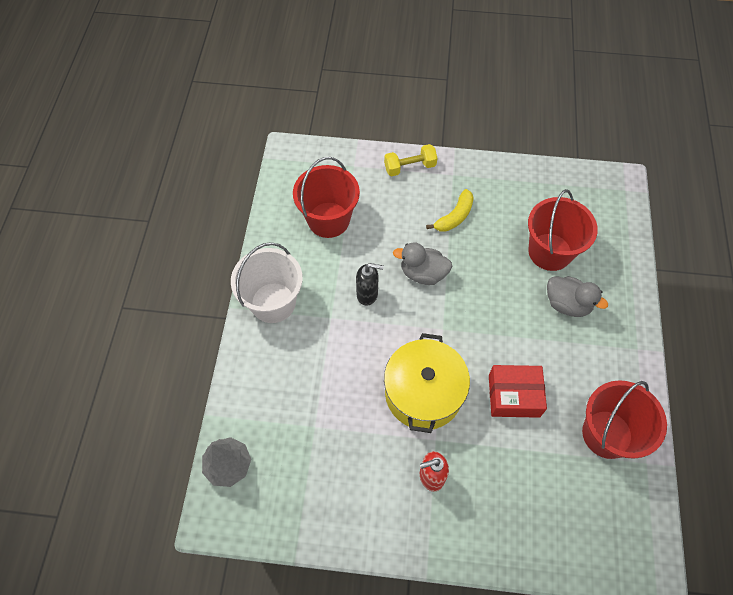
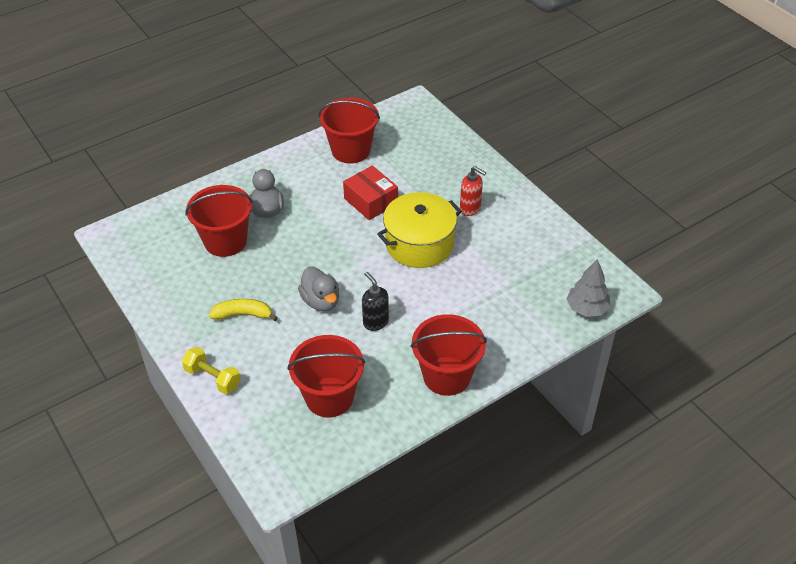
camera: 130 degrees left, 15 degrees down
white bucket [231,242,303,323] -> red bucket [411,314,487,396]

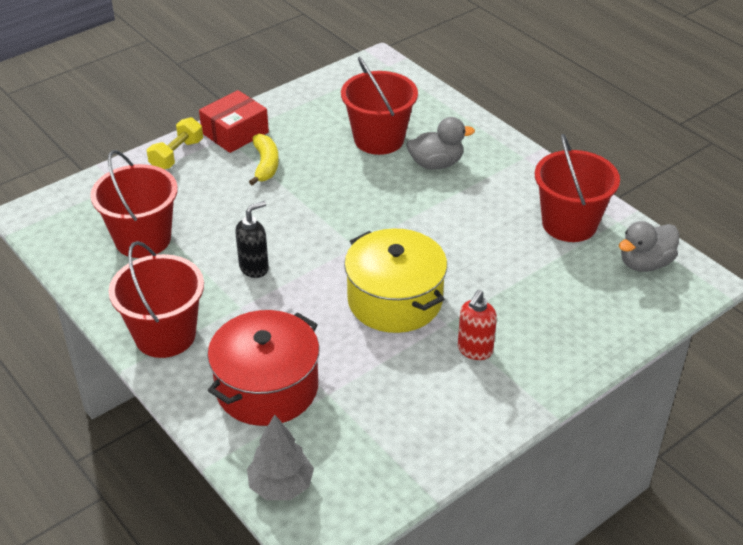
camera: 85 degrees right, 5 degrees down
grey duck [298,267,339,311] -> grey duck moved to [619,221,679,272]
red box [343,166,398,220] -> red box moved to [199,90,269,153]
none -> red pot [208,310,319,426]

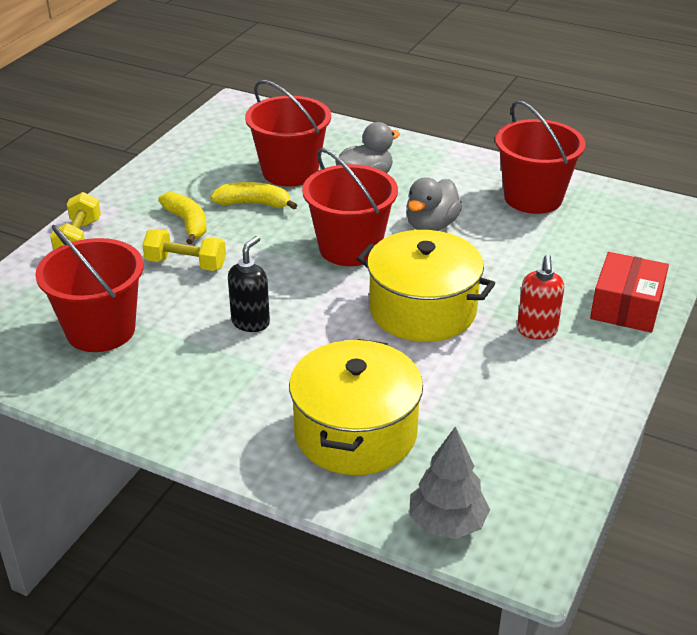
camera: 25 degrees left, 5 degrees down
red bucket [109,241,204,358] -> red bucket moved to [302,148,398,266]
red box [199,90,269,153] -> red box moved to [590,252,669,333]
red pot [208,310,319,426] -> yellow pot [289,339,423,475]
grey duck [619,221,679,272] -> grey duck moved to [406,177,462,231]
none -> yellow dumbbell [142,229,226,271]
none -> yellow banana [210,182,298,210]

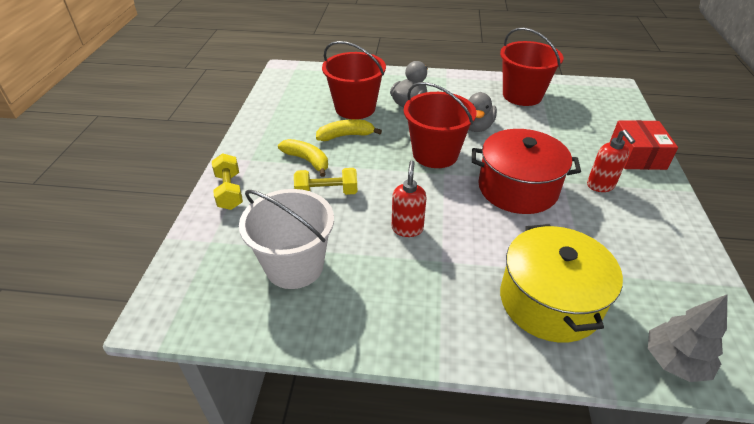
camera: 20 degrees left, 5 degrees up
red bucket [35,225,144,352] -> white bucket [239,189,334,289]
black soap dispenser [228,236,270,332] -> red soap dispenser [392,161,427,237]
yellow pot [357,230,495,342] -> red pot [472,129,581,214]

